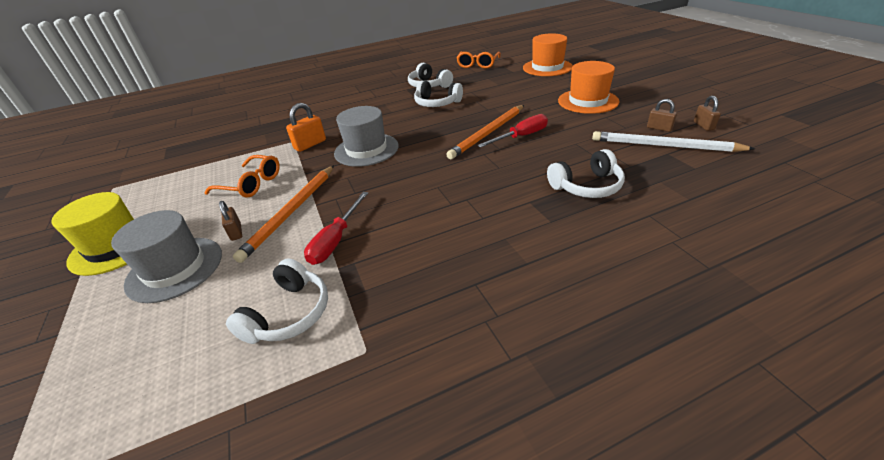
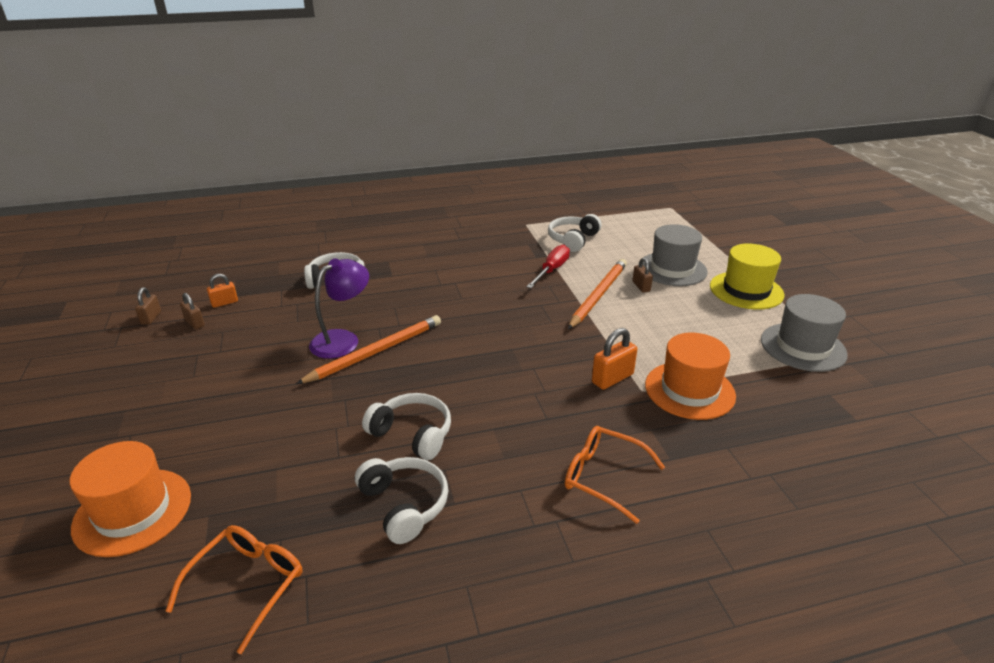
camera: 175 degrees left, 5 degrees down
orange glasses [204,155,280,198] -> orange glasses moved to [565,426,665,524]
grey hat [334,106,399,167] -> grey hat moved to [761,294,848,372]
red screwdriver [478,114,548,147] -> purple lamp [309,258,369,359]
orange hat [558,61,620,114] -> orange hat moved to [645,333,736,420]
white pencil [592,131,755,152] -> orange padlock [207,274,238,308]

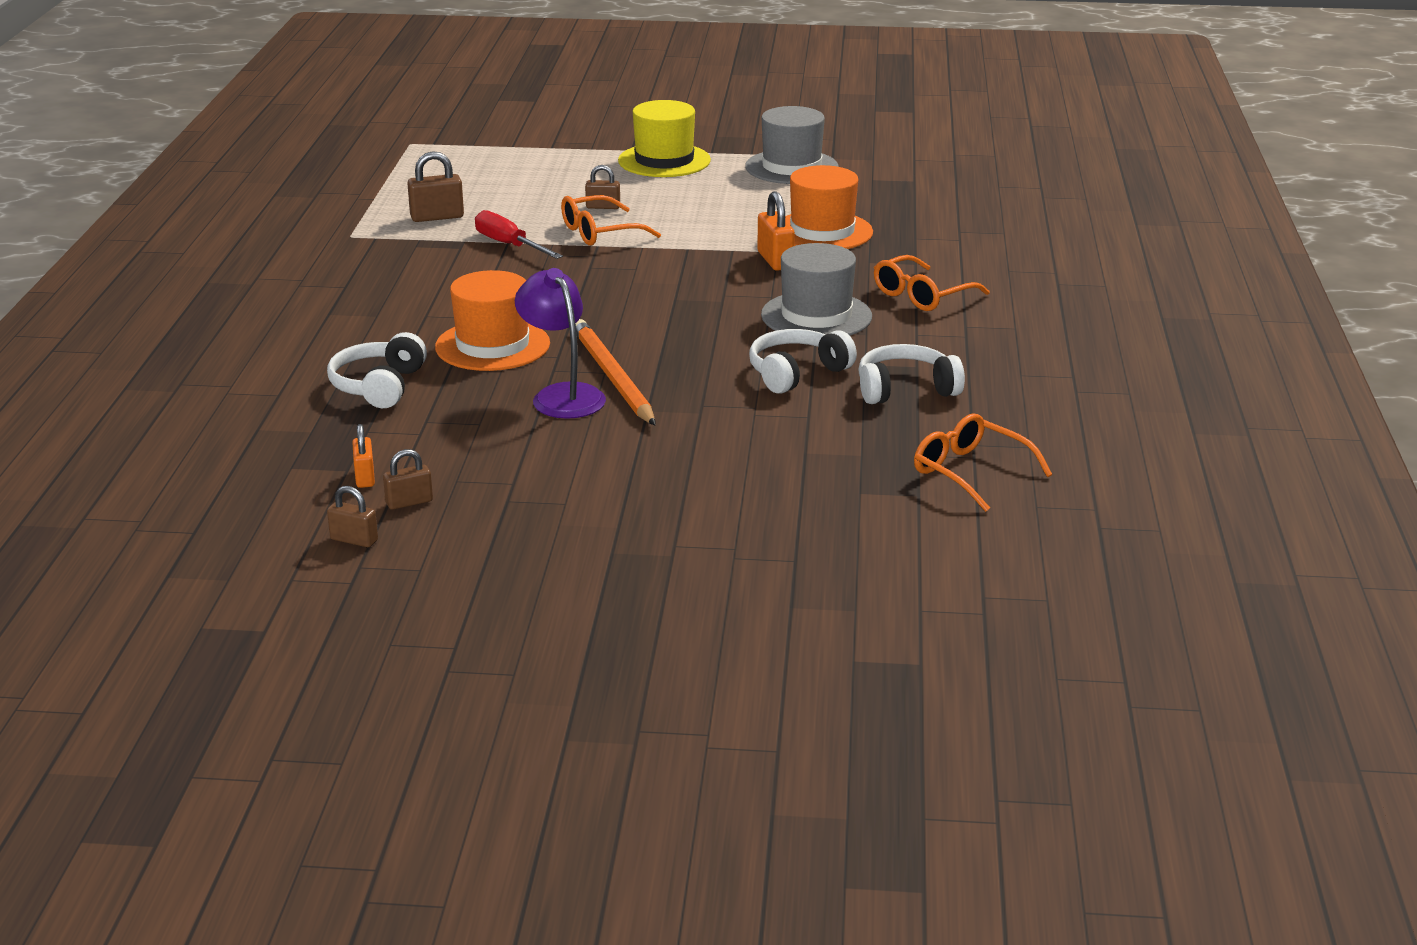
camera: 70 degrees left, 5 degrees down
orange hat [70,441,191,557] -> orange hat moved to [435,270,550,371]
white headphones [548,214,601,252] -> brown padlock [407,151,464,222]
orange pencil [568,259,627,329] -> orange glasses [561,195,661,246]
grey hat [638,224,708,286] -> grey hat moved to [761,243,872,336]

